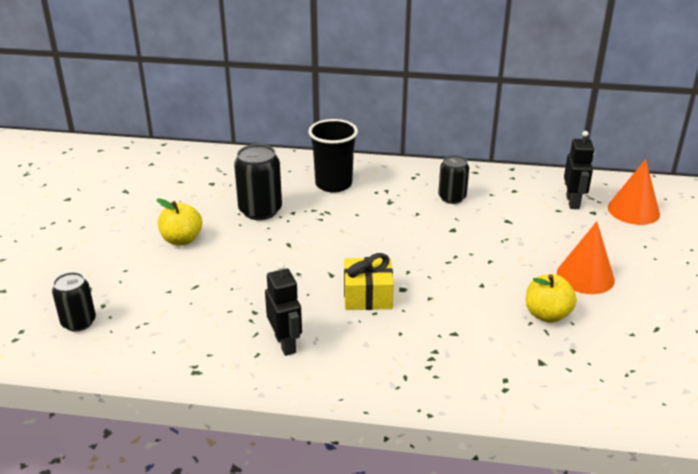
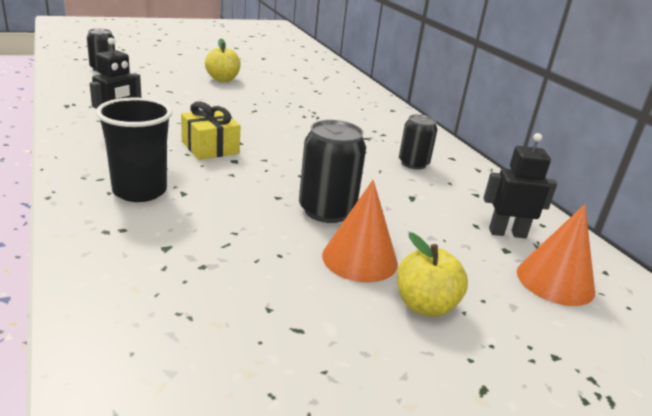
camera: 55 degrees right, 5 degrees down
black can [234,144,282,220] -> black can moved to [299,120,366,223]
black cup [308,119,358,193] -> black cup moved to [96,97,172,202]
yellow apple [526,274,577,323] -> yellow apple moved to [397,232,468,317]
black robot [564,131,594,209] -> black robot turned 150 degrees counterclockwise [484,133,557,239]

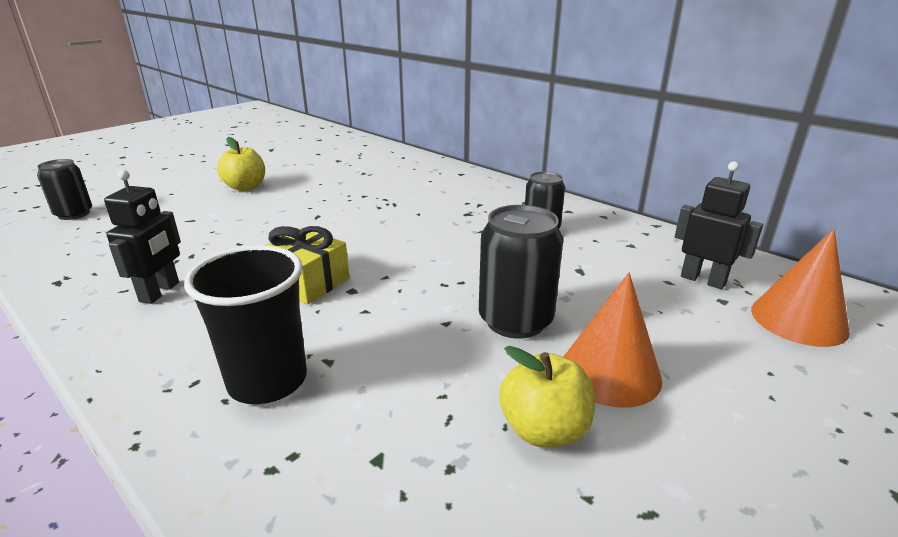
camera: 20 degrees left, 0 degrees up
yellow apple [397,232,468,317] -> yellow apple moved to [499,346,595,447]
black robot [484,133,557,239] -> black robot turned 60 degrees clockwise [675,161,763,289]

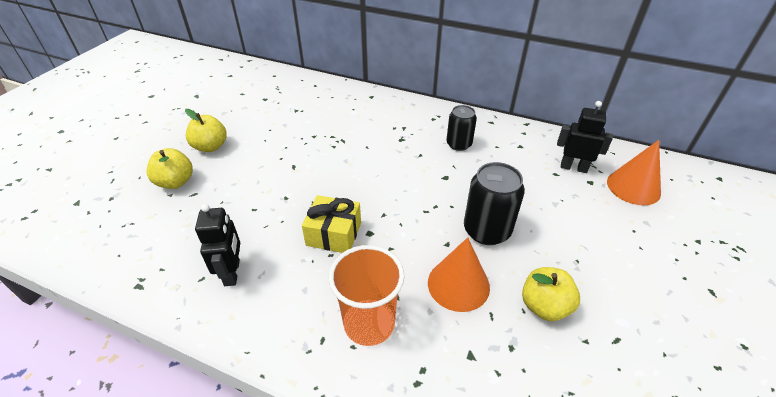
camera: 20 degrees left, 15 degrees up
black can [37,159,92,220] -> none
black cup [184,245,307,404] -> orange cup [329,245,404,346]
orange cone [563,273,662,408] -> orange cone moved to [428,237,490,312]
none -> yellow apple [147,148,193,189]

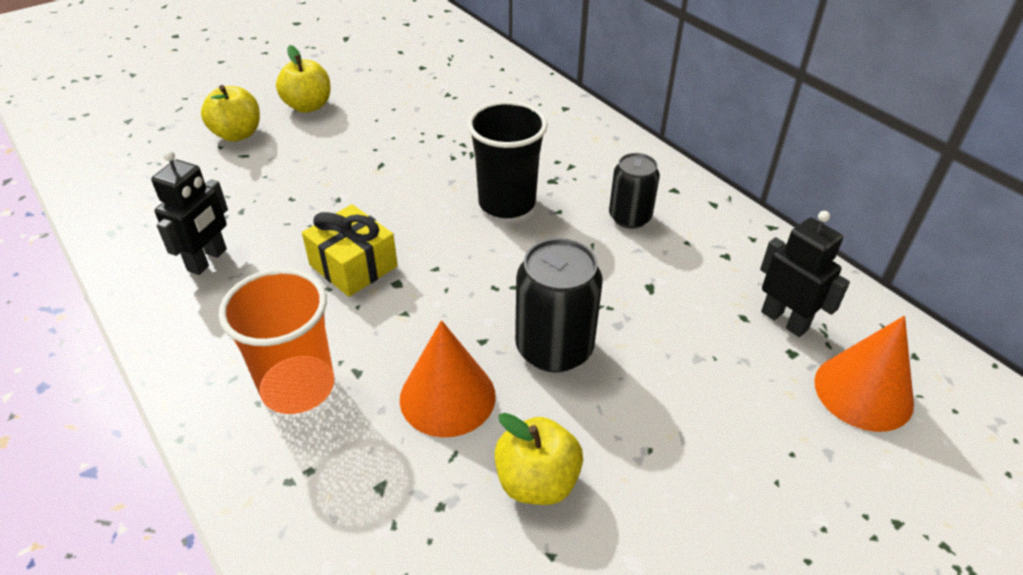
camera: 30 degrees right, 0 degrees up
none -> black cup [467,101,548,218]

